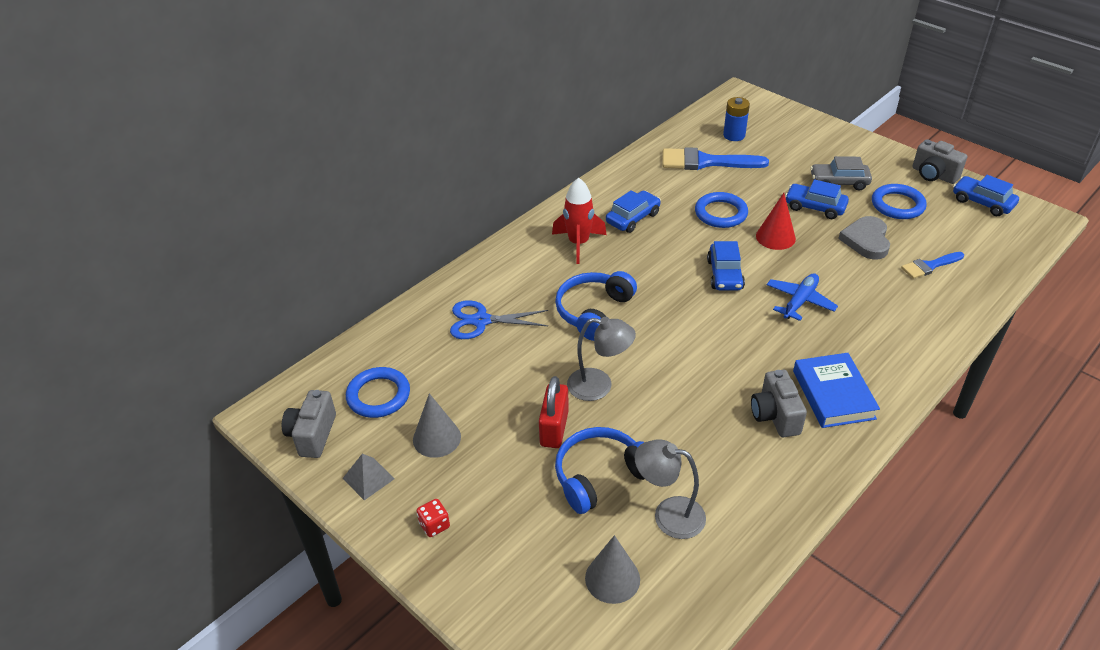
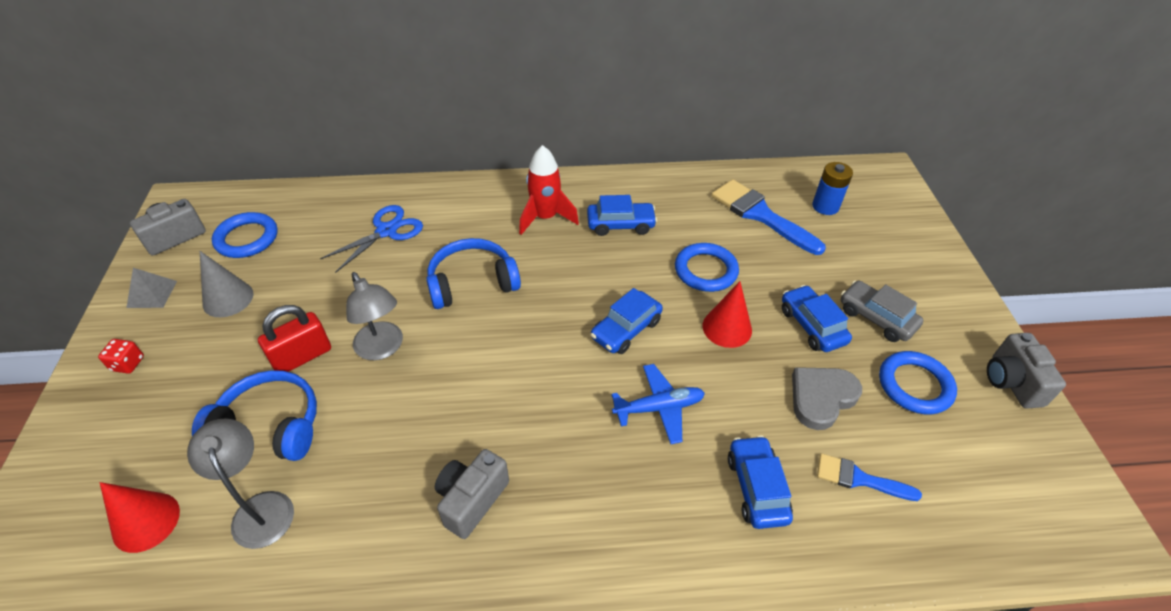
camera: 40 degrees right, 5 degrees up
blue scissors [450,300,548,339] -> blue scissors turned 90 degrees clockwise [320,205,423,273]
grey cone [585,535,640,604] -> red cone [100,482,180,553]
blue book [793,353,880,428] -> none
blue car [953,175,1019,216] -> blue car moved to [728,435,793,529]

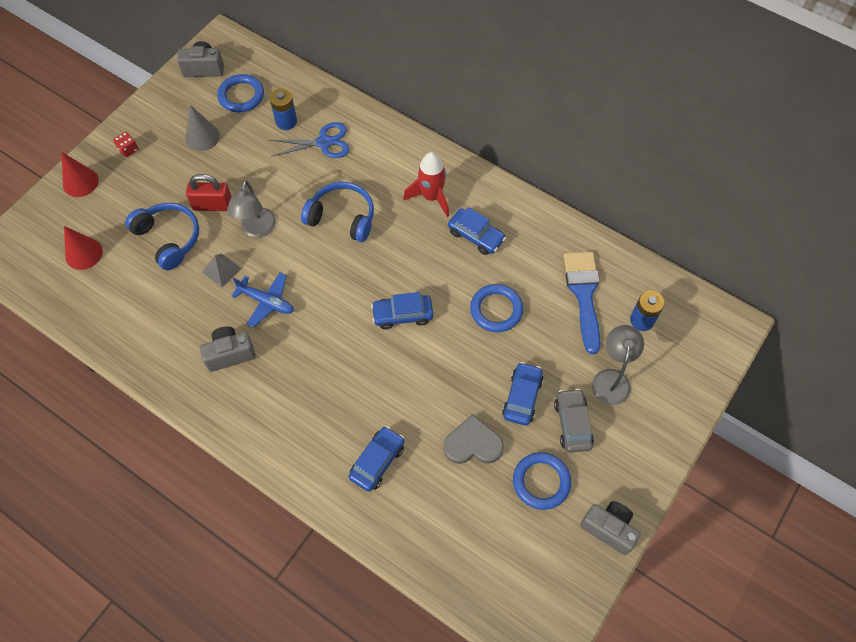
camera: 40 degrees right, 15 degrees up
grey pyramid [126,268,177,308] -> grey pyramid moved to [202,254,241,287]
grey lamp [187,418,294,549] -> grey lamp moved to [592,325,644,405]
blue plane [611,364,705,444] -> blue plane moved to [232,273,294,328]
red cone [703,281,752,348] -> red cone moved to [61,152,99,197]
blue brush [817,453,922,501] -> none
grey camera [987,333,1066,409] -> grey camera turned 90 degrees clockwise [580,501,641,555]
none -> blue battery [270,89,297,130]

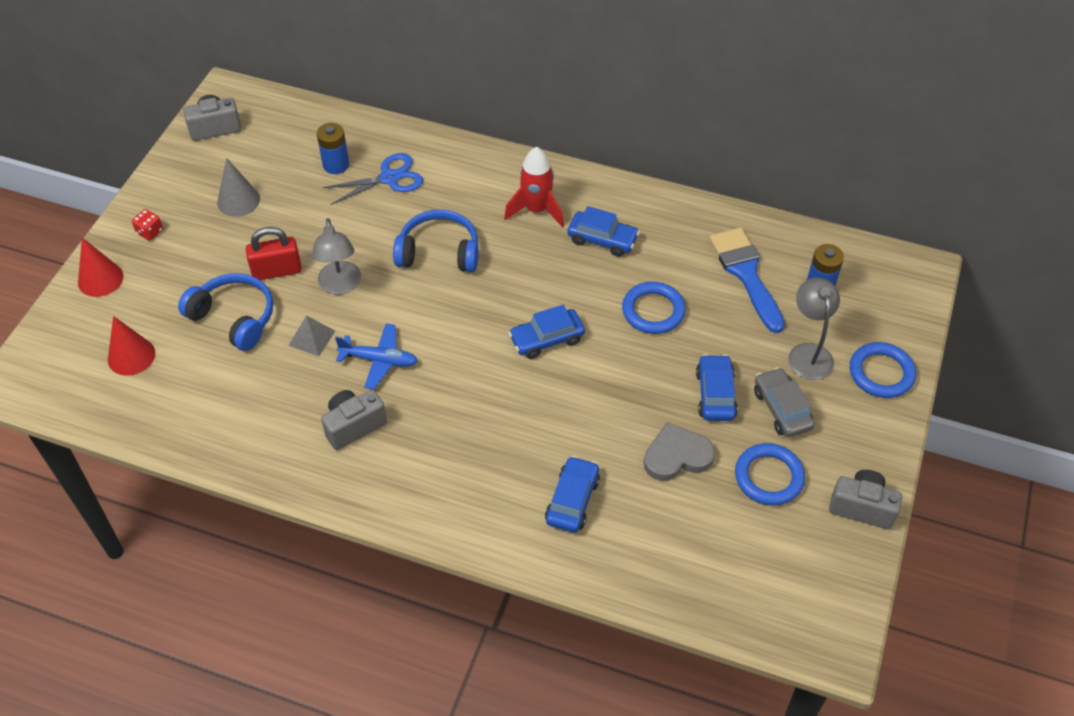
camera: 15 degrees left, 10 degrees down
blue ring [217,74,264,113] -> blue ring moved to [850,342,916,398]

